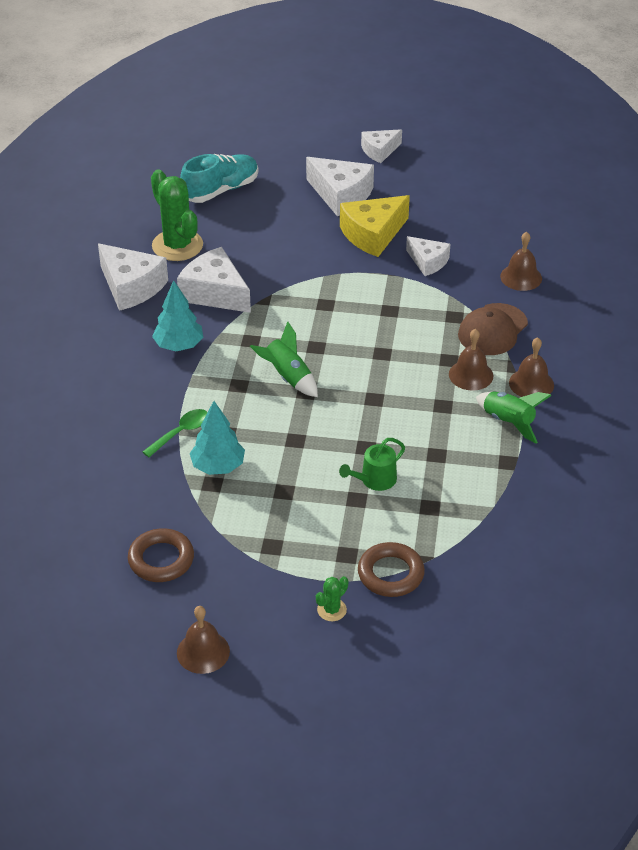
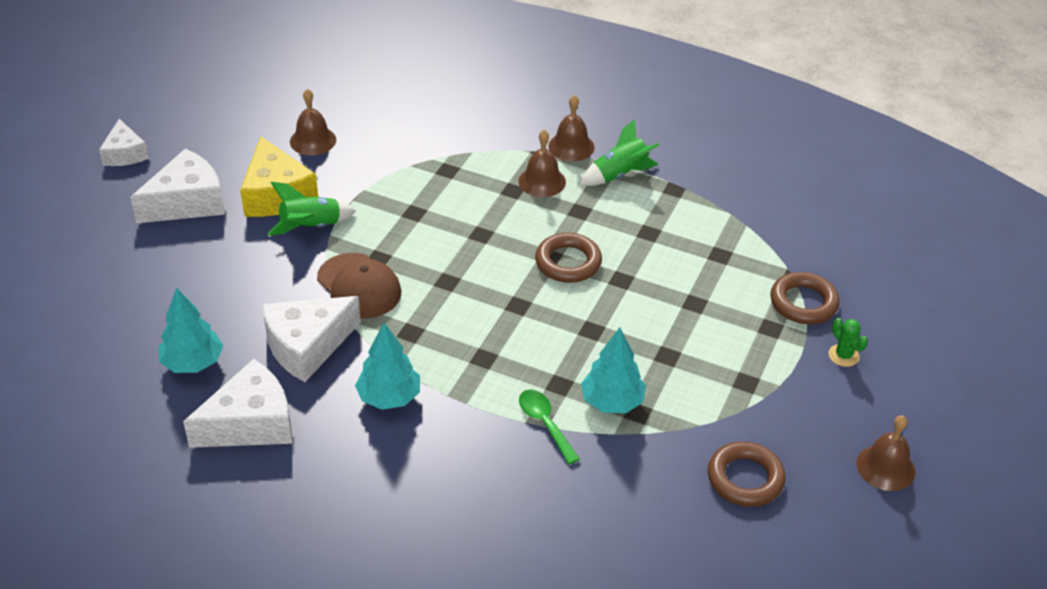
camera: 75 degrees left, 0 degrees up
green cactus [151,169,203,261] -> turquoise tree [159,287,223,373]
turquoise shoe [180,154,258,203] -> none
green rocket [250,321,318,397] -> green rocket moved to [267,182,356,236]
green watering can [339,438,405,491] -> none
white cheese [406,236,450,276] -> none
brown cap [458,303,528,355] -> brown cap moved to [317,253,401,318]
brown bell [500,232,542,291] -> brown bell moved to [290,89,336,155]
none -> brown ring [535,233,602,283]

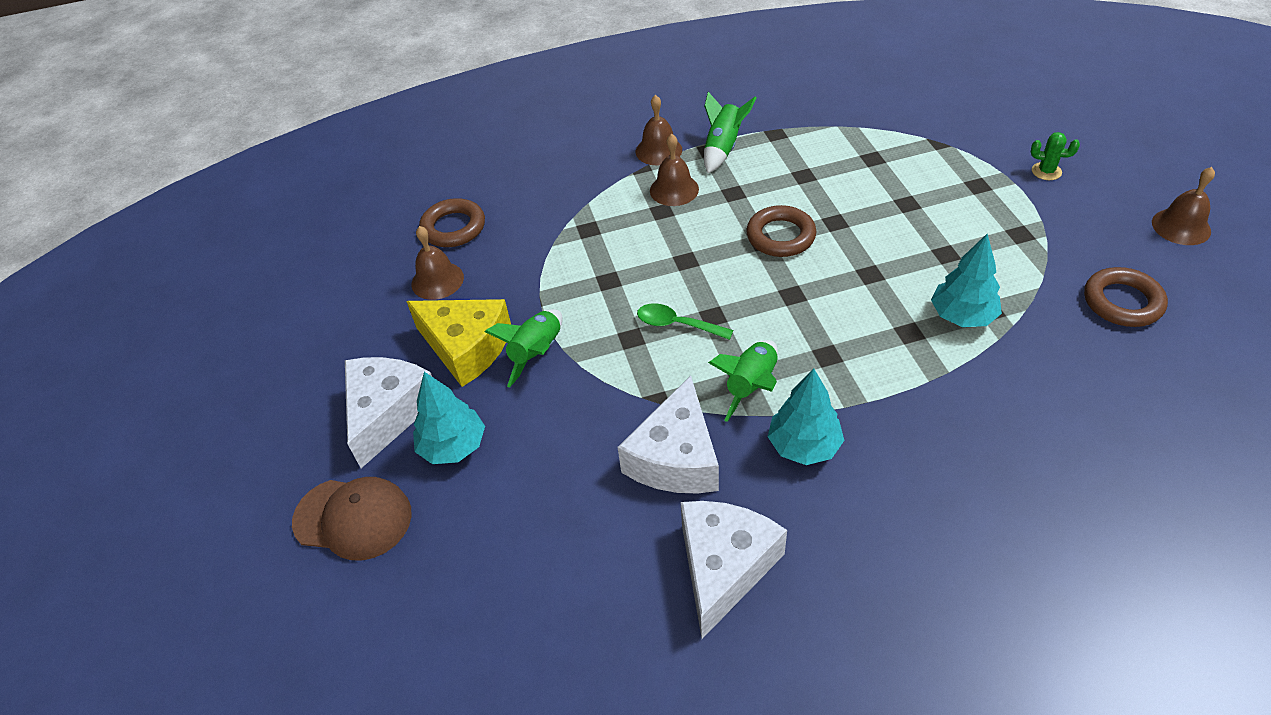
camera: 35 degrees left, 5 degrees up
white cheese [99,119,149,166] -> none
turquoise tree [159,287,223,373] -> turquoise tree moved to [413,372,485,464]
brown cap [317,253,401,318] -> brown cap moved to [292,477,412,561]
green spoon [519,390,580,464] -> green spoon moved to [637,303,733,340]
brown ring [770,272,840,324] -> brown ring moved to [419,198,485,247]
none -> green rocket [708,340,778,422]

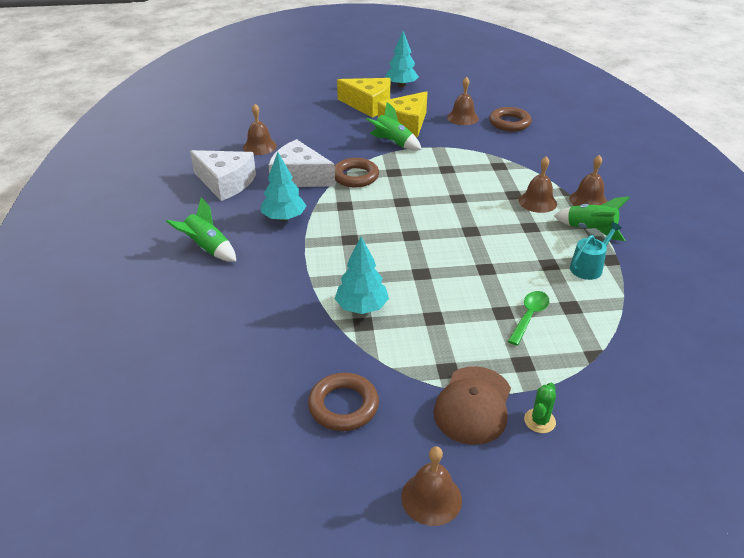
camera: 95 degrees right, 10 degrees down
brown cap [292,477,412,561] -> brown cap moved to [433,366,511,445]
white cheese [345,357,432,468] -> yellow cheese [337,78,390,118]
turquoise tree [413,372,485,464] -> turquoise tree moved to [385,31,419,87]
green spoon [637,303,733,340] -> green spoon moved to [508,291,549,346]
green rocket [708,340,778,422] -> green rocket moved to [166,197,237,262]
brown ring [746,205,816,257] -> brown ring moved to [335,158,379,187]
none -> brown bell [243,104,277,155]
none -> turquoise watering can [570,222,622,280]

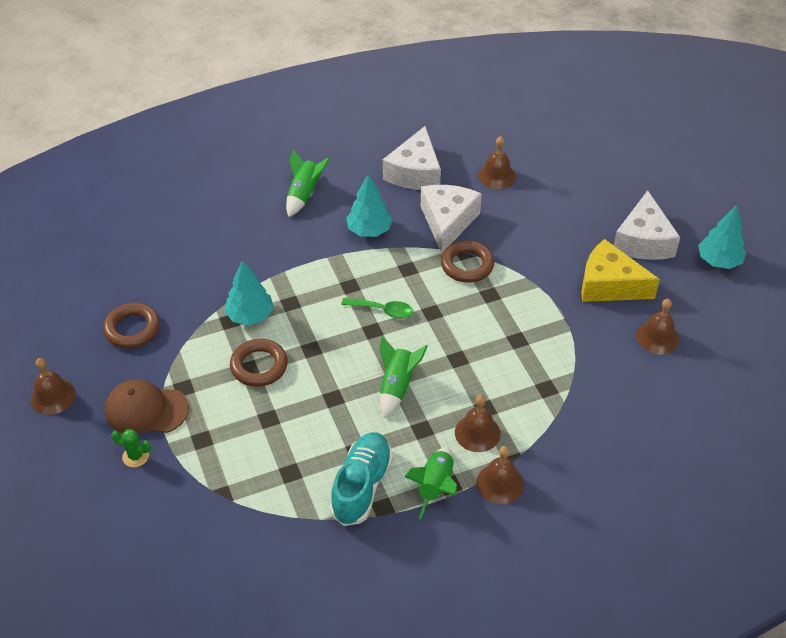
camera: 75 degrees right, 10 degrees up
yellow cheese [337,78,390,118] -> white cheese [614,190,680,260]
green rocket [366,102,422,150] -> green rocket moved to [379,336,428,418]
brown ring [489,107,532,132] -> brown ring moved to [230,339,288,387]
green spoon [508,291,549,346] -> green spoon moved to [341,298,413,319]
turquoise watering can [570,222,622,280] -> turquoise shoe [330,432,393,526]

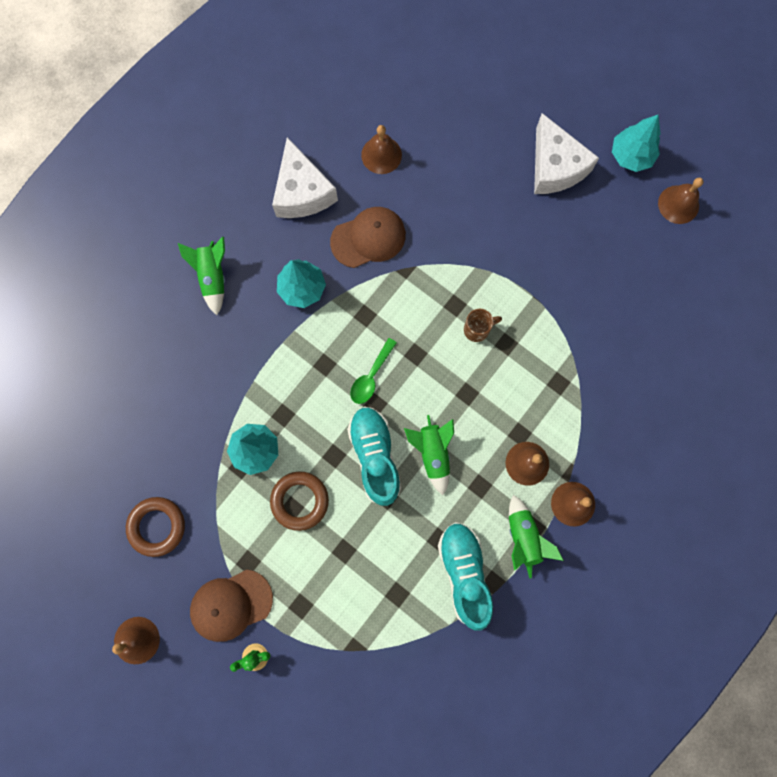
camera: 30 degrees left, 30 degrees up
green spoon [341,298,413,319] -> green spoon turned 135 degrees clockwise [350,338,397,404]
white cheese [421,185,482,254] -> brown cap [330,207,406,268]
brown ring [441,241,494,283] -> none
yellow cheese [581,239,660,302] -> none
brown bell [636,299,679,355] -> brown bell moved to [658,177,704,224]
none -> turquoise shoe [347,406,401,506]
none -> brown mug [464,309,502,342]

